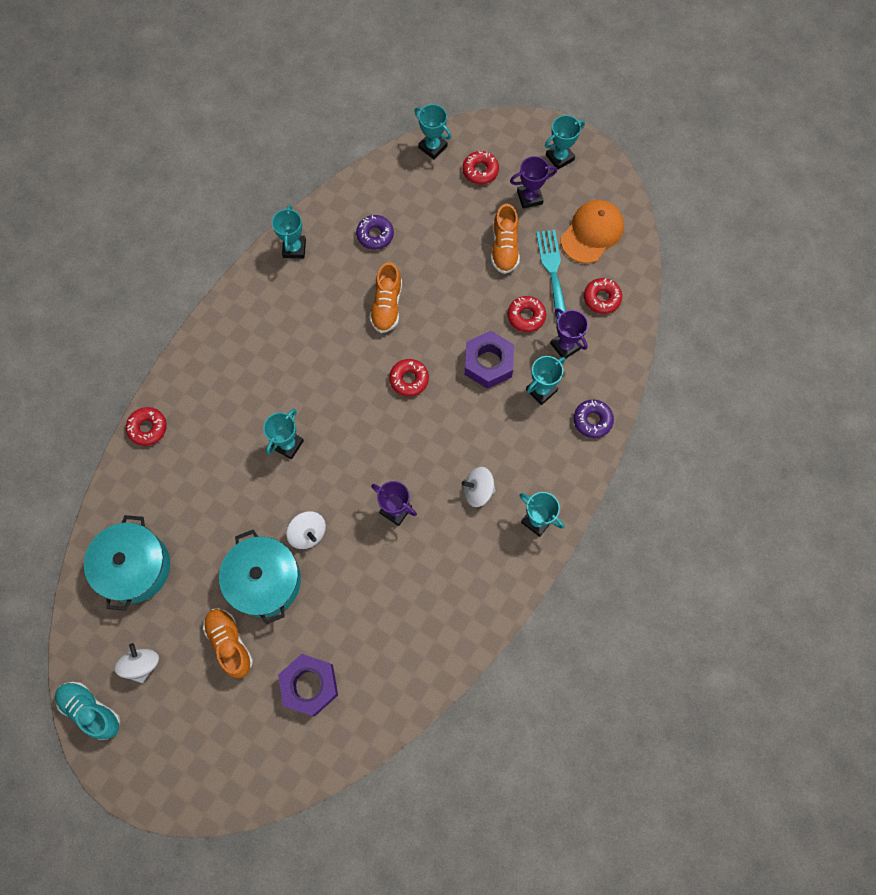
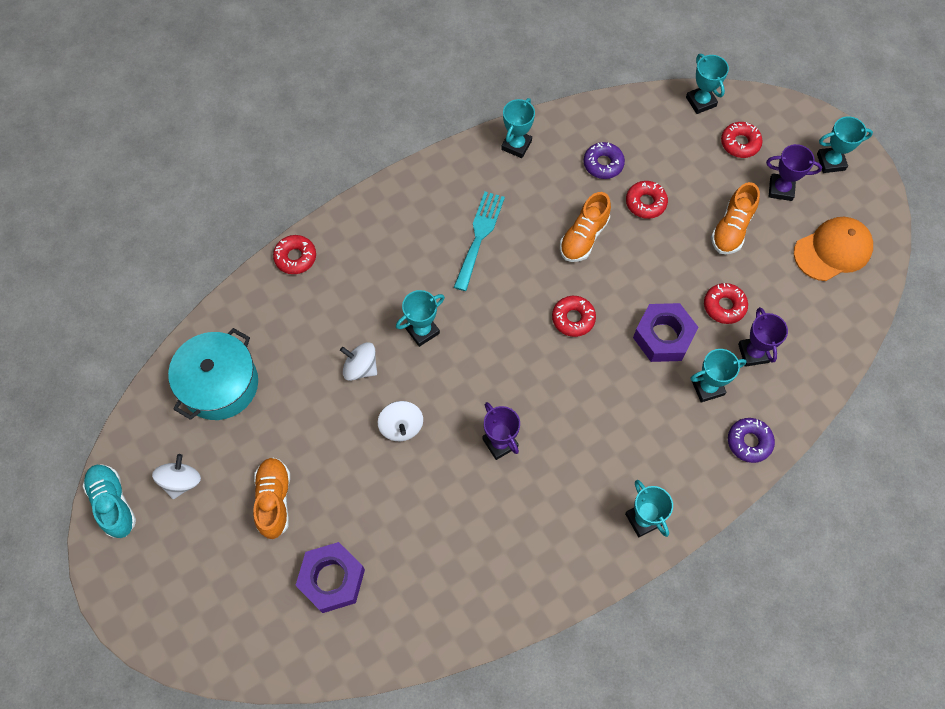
camera: 25 degrees right, 5 degrees down
turquoise pot [219,530,301,625] -> none
white spinning top [462,467,496,507] -> white spinning top moved to [340,342,377,381]
turquoise fork [536,230,566,322] -> turquoise fork moved to [454,192,505,291]
red donut [584,278,622,314] -> red donut moved to [626,181,668,219]

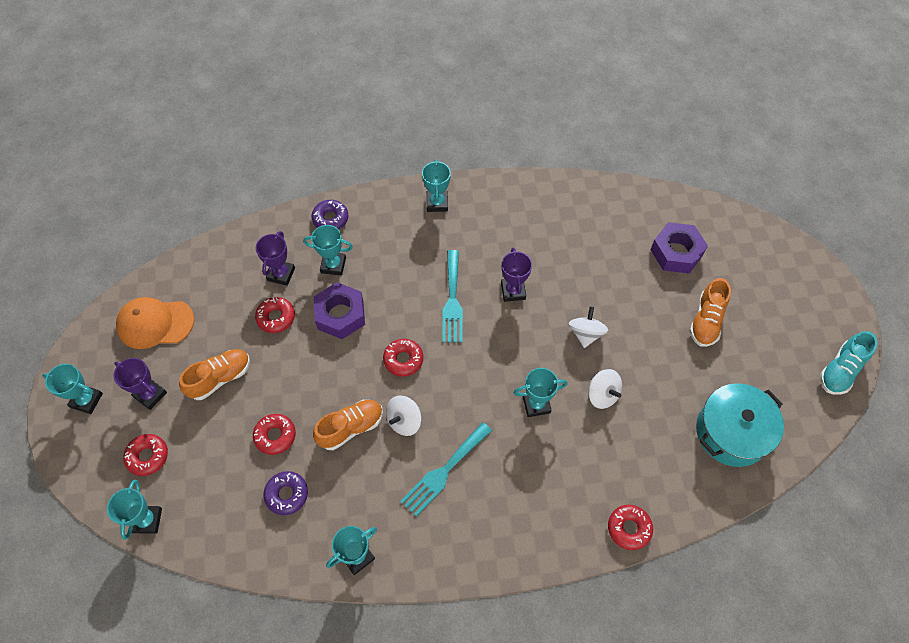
camera: 155 degrees left, 5 degrees down
turquoise shoe [83,464,136,538] -> turquoise shoe turned 45 degrees clockwise [820,331,877,395]
white spinning top [152,454,201,499] -> white spinning top moved to [386,395,422,436]
none -> turquoise fork [442,250,463,343]

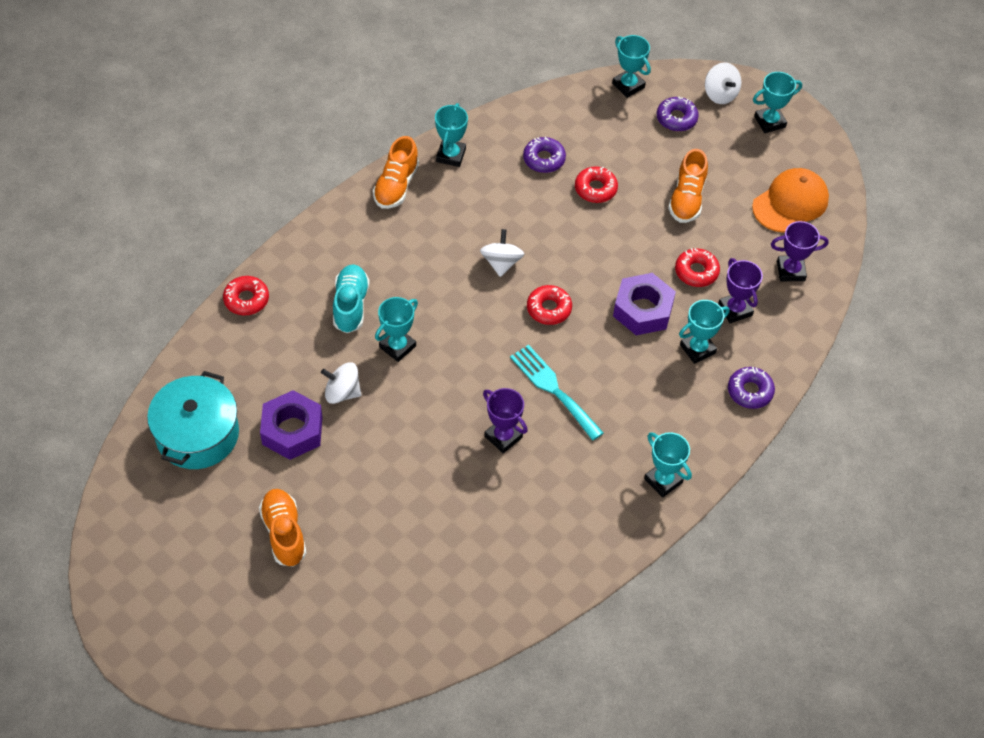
camera: 140 degrees right, 5 degrees down
purple trophy [114,358,167,410] -> purple trophy moved to [771,221,829,281]
red donut [123,434,168,476] -> purple donut [657,97,699,131]
orange shoe [313,400,383,450] -> orange shoe moved to [373,136,419,209]
turquoise fork [400,422,492,517] -> none
white spinning top [568,307,608,348] -> white spinning top moved to [705,63,741,104]
purple nut [650,222,708,274] -> purple nut moved to [260,390,323,460]
turquoise shoe [820,331,877,395] -> turquoise shoe moved to [333,264,370,333]

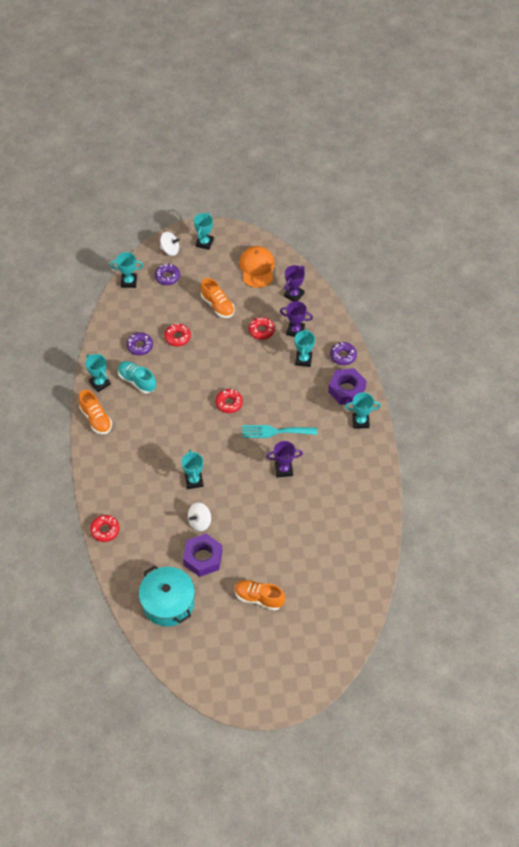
camera: 50 degrees left, 0 degrees up
turquoise shoe [333,264,370,333] -> turquoise shoe moved to [118,361,156,393]
white spinning top [480,229,524,277] -> none
purple nut [613,273,676,335] -> purple nut moved to [328,368,367,405]

